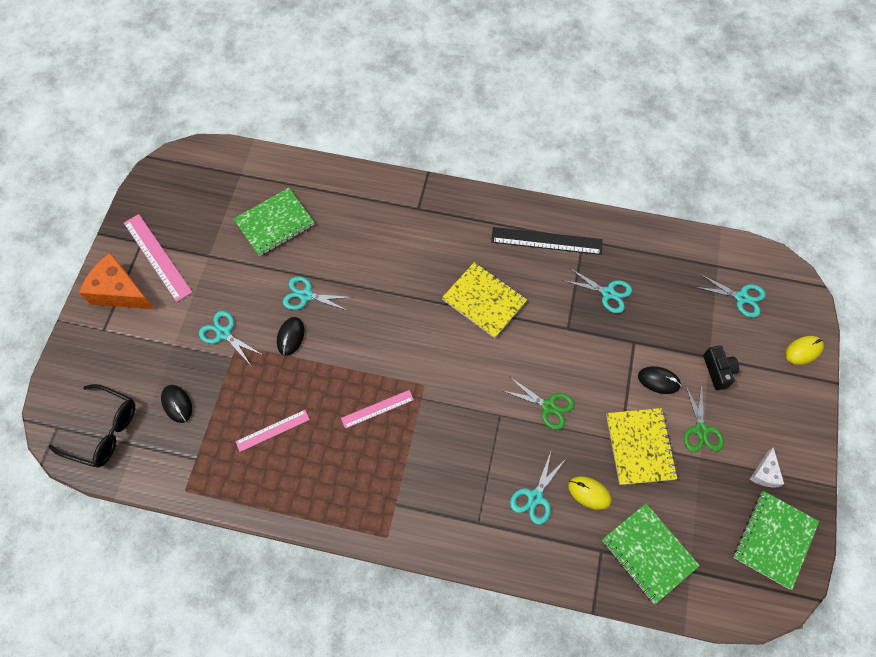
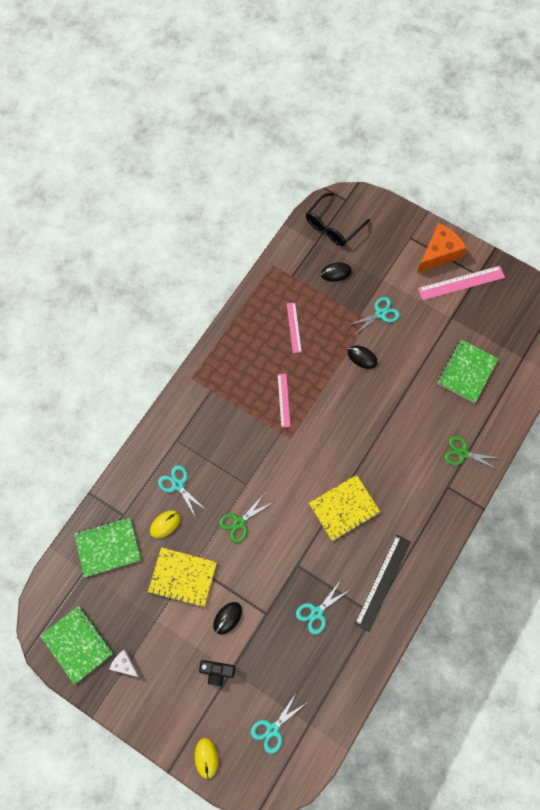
camera: 110 degrees right, 5 degrees up
green notebook [234,188,315,256] -> green notebook turned 45 degrees clockwise [437,340,499,403]
turquoise scissors [283,276,353,311] -> none
green scissors [684,383,724,452] -> green scissors moved to [444,436,502,471]

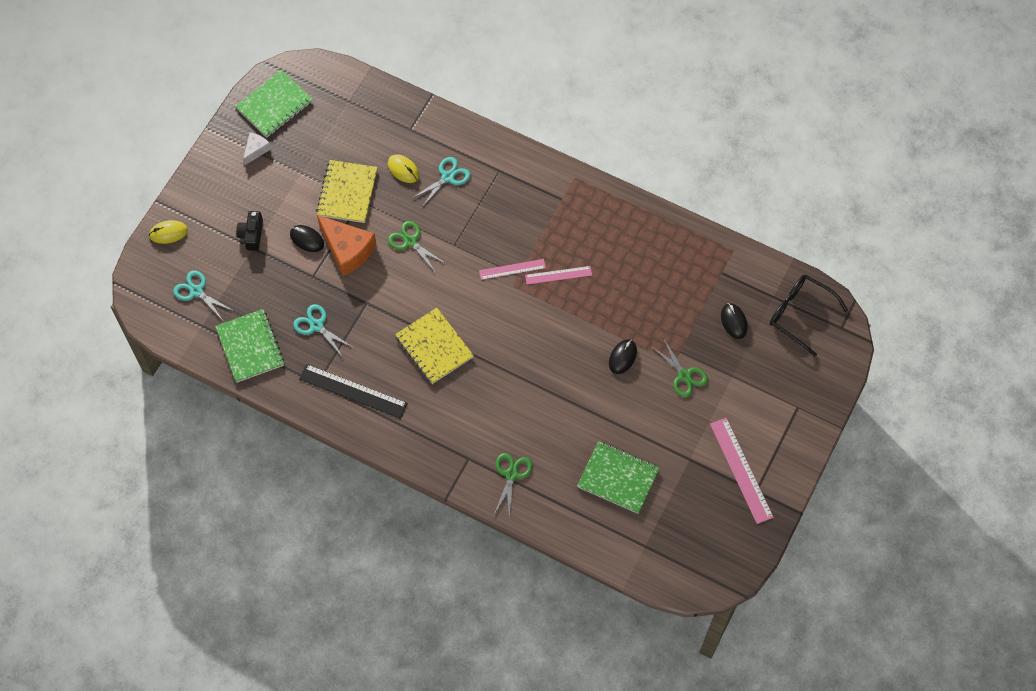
camera: 85 degrees right, 5 degrees down
green notebook [74,517,141,577] -> green notebook moved to [215,309,284,383]
pink ruler [287,303,302,353] -> pink ruler moved to [479,259,546,280]
turquoise scissors [349,297,400,334] -> green scissors [651,338,708,397]
orange cheese [417,223,467,273] -> orange cheese moved to [317,215,377,276]

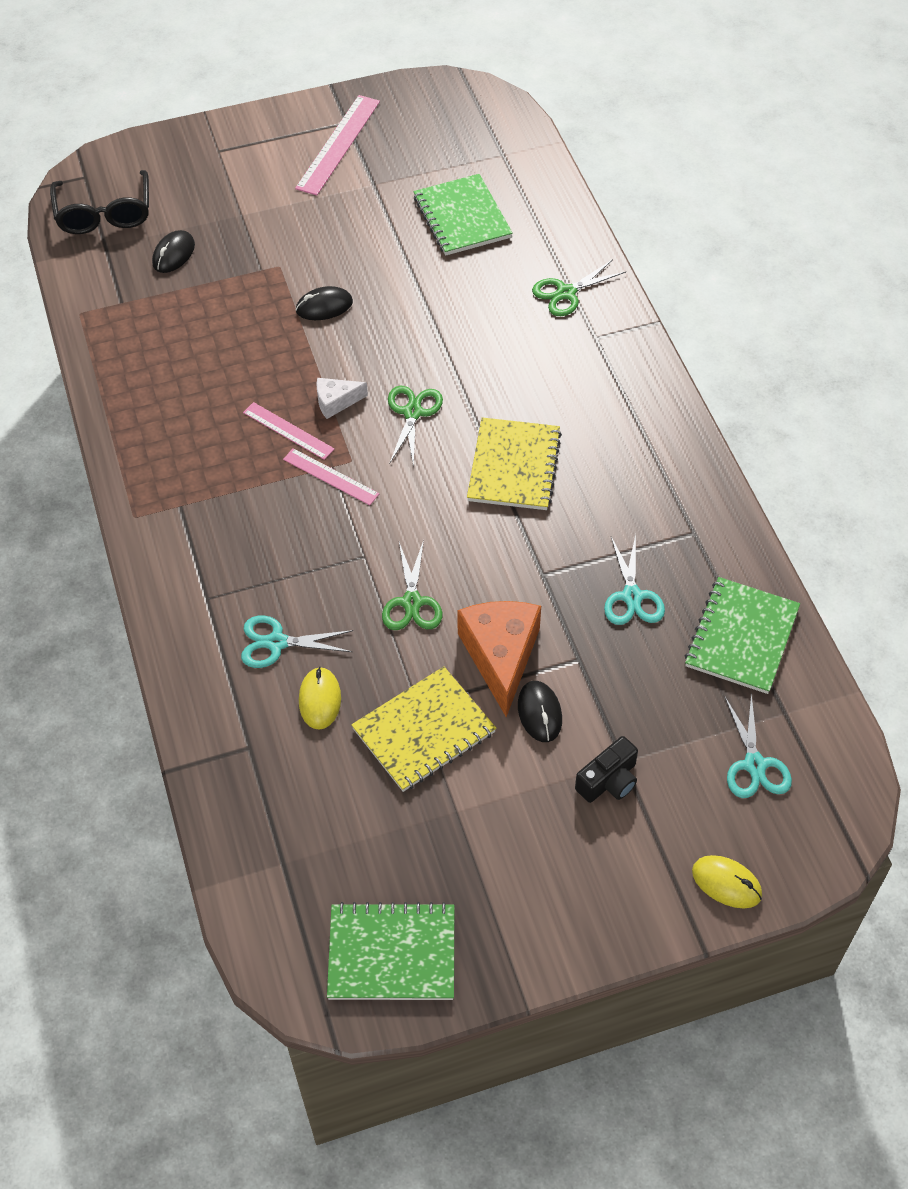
camera: 135 degrees left, 10 degrees down
white cheese [243,132,271,165] -> white cheese moved to [316,378,368,419]
black ruler [299,364,408,419] -> none
green scissors [651,338,708,397] -> green scissors moved to [388,386,443,467]

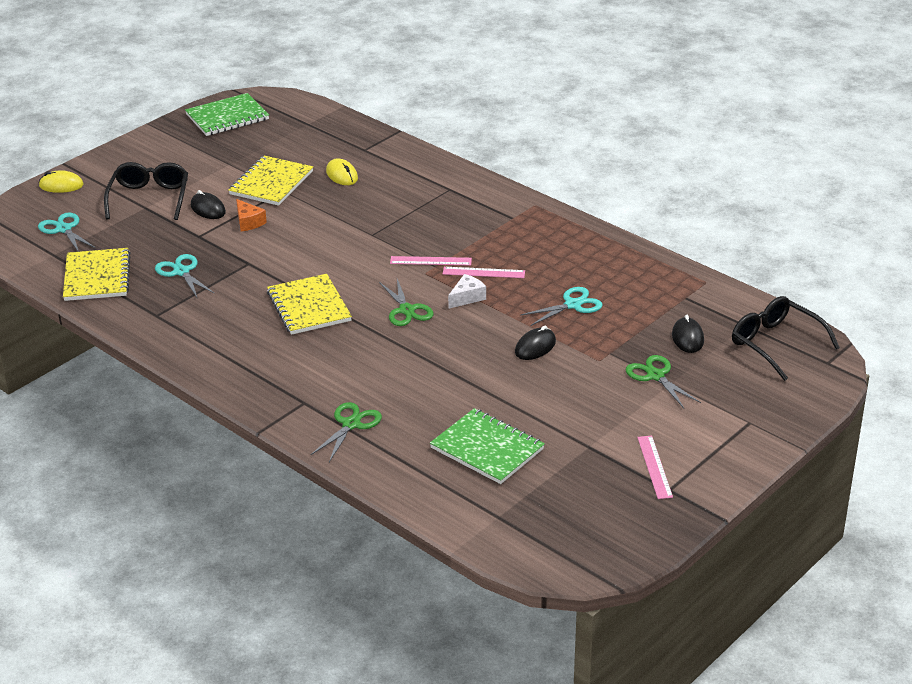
camera: 150 degrees right, 20 degrees down
turquoise scissors [241,615,353,668] -> turquoise scissors moved to [521,287,603,326]
pink ruler [295,95,380,196] -> pink ruler [637,436,673,499], size x0.61
green scissors [382,540,442,630] -> green scissors moved to [626,355,701,408]
orange cheese [457,601,541,717] -> orange cheese [236,199,267,232], size x0.52
black camera [575,736,638,803] -> black glasses [104,162,188,220]
green notebook [685,577,800,694] -> yellow notebook [63,248,130,301]

